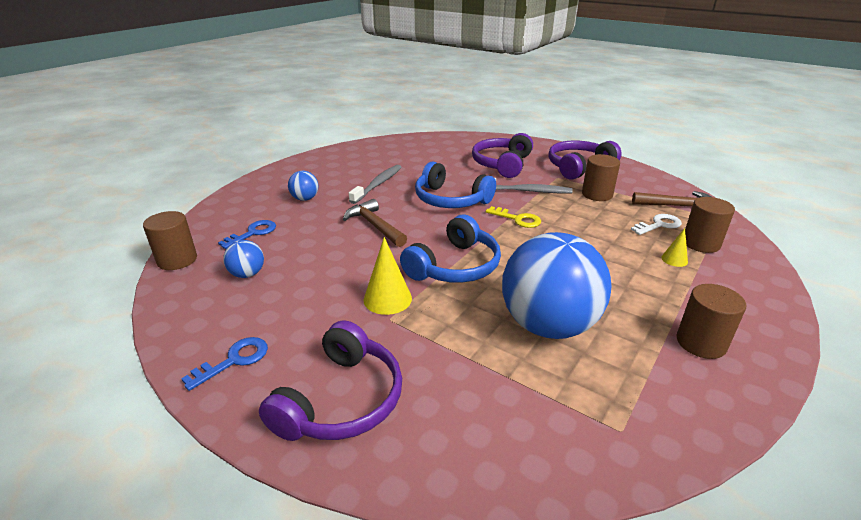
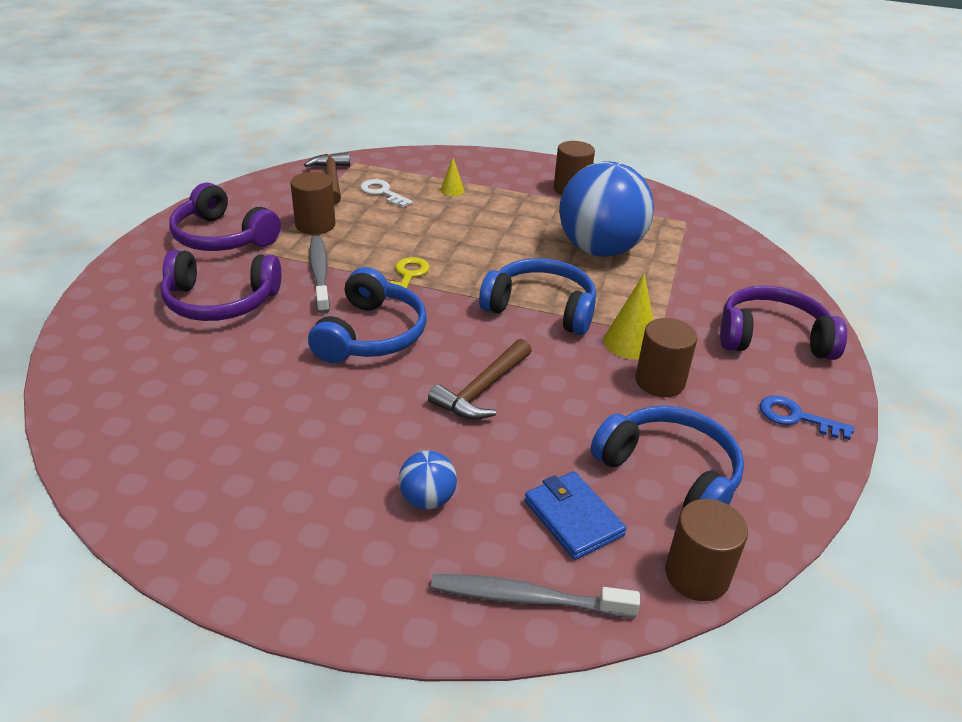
camera: 110 degrees left, 5 degrees up
blue key [218,220,276,249] -> blue wallet [525,471,626,560]
blue ball [223,240,264,278] -> blue headphones [591,406,744,508]
grey toothbrush [349,165,401,204] -> grey toothbrush moved to [431,574,640,618]
brown cylinder [685,197,735,253] -> brown cylinder moved to [635,318,697,397]

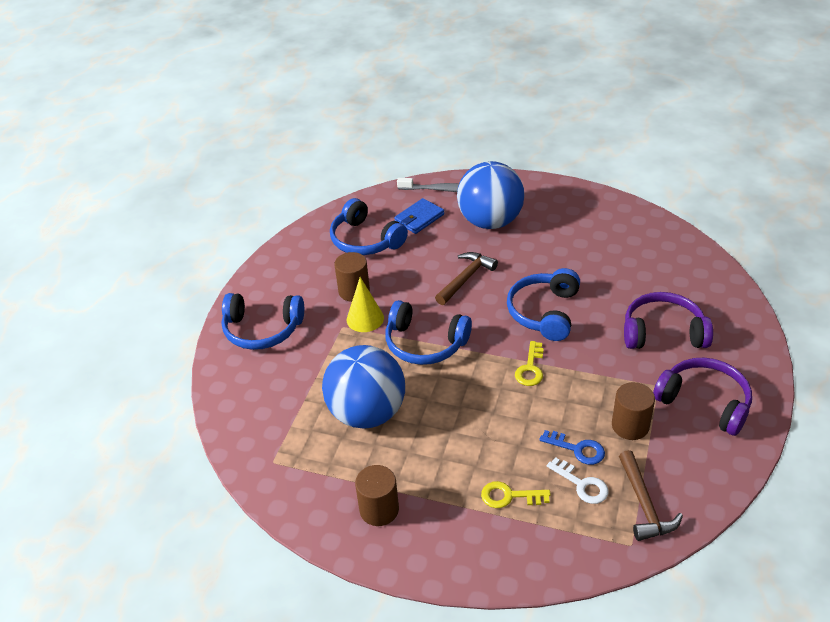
camera: 175 degrees left, 5 degrees up
grey toothbrush [310,236,330,314] -> none
blue ball [399,451,457,509] -> blue ball [457,161,525,229], size x2.34
yellow cone [440,158,464,196] -> yellow key [481,481,551,508]
blue wallet [525,471,626,560] -> blue wallet turned 75 degrees clockwise [394,198,444,234]
brown cylinder [665,499,748,601] -> none
purple headphones [720,286,847,360] -> blue headphones [221,293,304,350]
blue key [760,395,854,440] -> blue key moved to [539,430,605,465]

